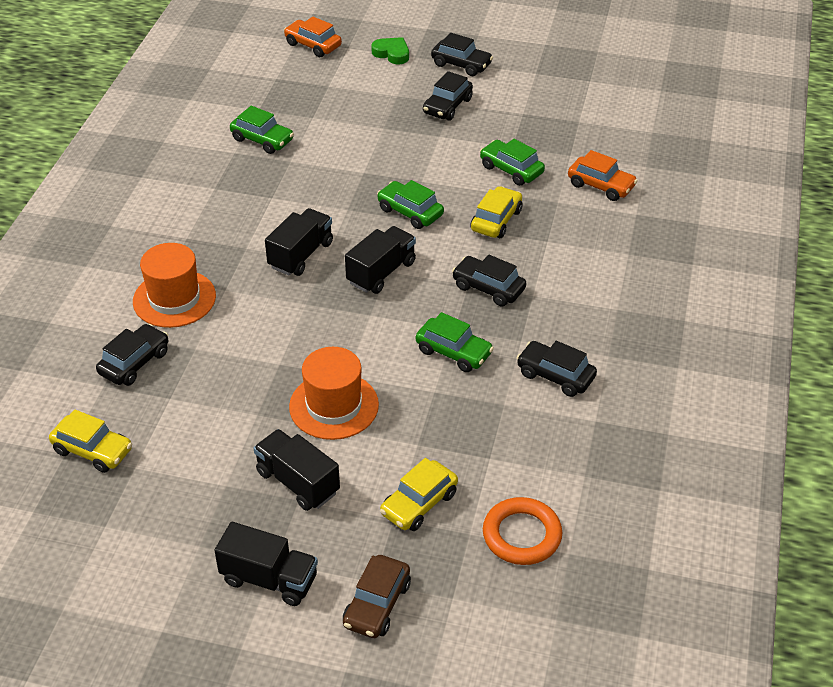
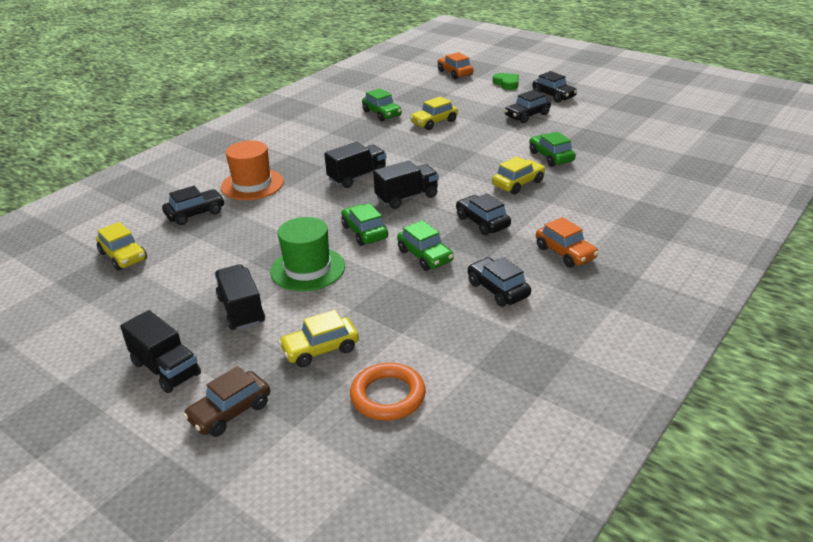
camera: 25 degrees right, 10 degrees down
orange hat [289,347,379,440] -> green hat [270,217,345,291]
green car [377,180,444,229] -> green car moved to [341,203,388,246]
orange car [568,150,638,201] -> orange car moved to [536,217,599,268]
none -> yellow car [410,96,458,130]

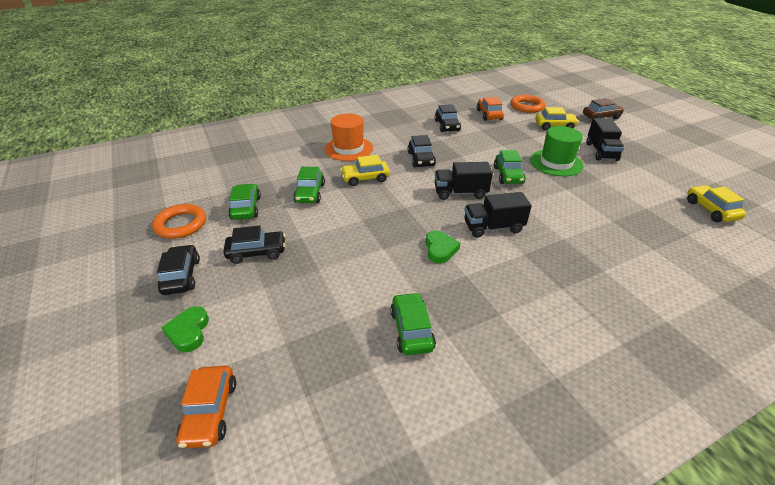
camera: 155 degrees left, 5 degrees up
black truck [120,310,201,393] -> none
black car [162,186,225,225] -> none
orange hat [221,140,284,200] -> orange hat moved to [324,114,373,161]
green car [397,220,454,271] -> green car moved to [228,184,261,220]
yellow car [410,96,458,130] -> none
orange car [536,217,599,268] -> orange car moved to [477,97,504,121]
none -> orange ring [152,204,206,239]
none -> green heart [425,230,460,264]

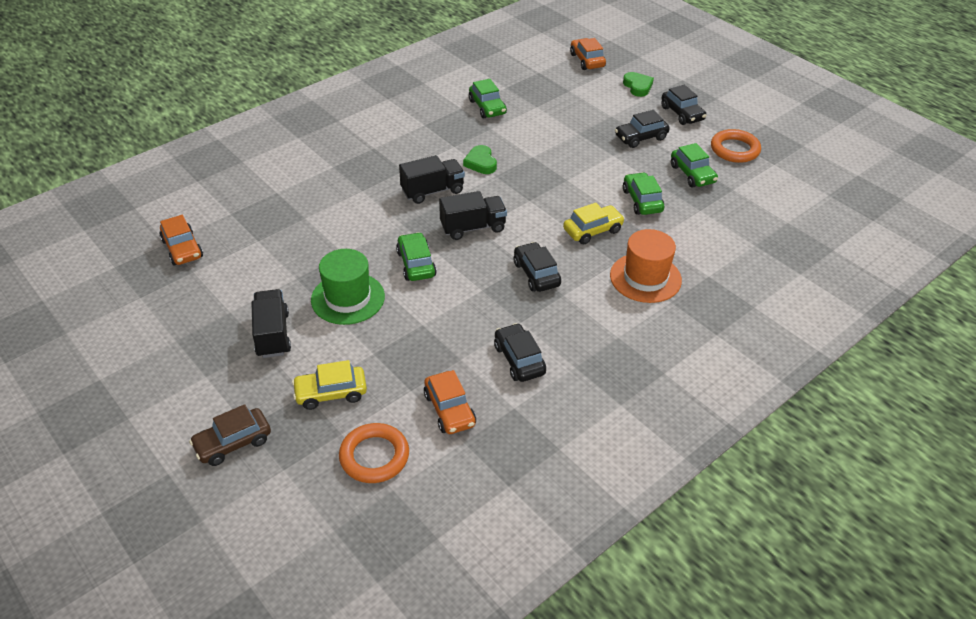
camera: 165 degrees right, 5 degrees up
yellow car [687,185,746,222] -> orange car [159,215,203,265]

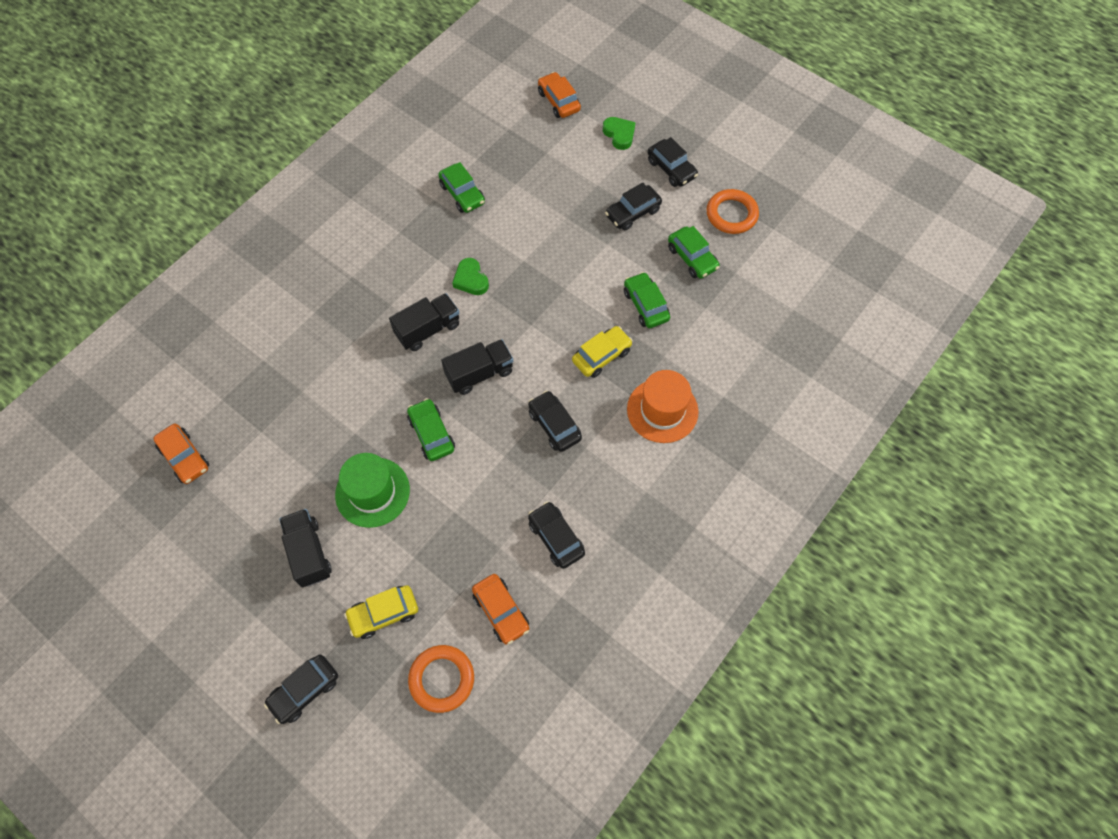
camera: 10 degrees left, 20 degrees up
brown car [189,404,271,466] -> black car [264,655,338,724]

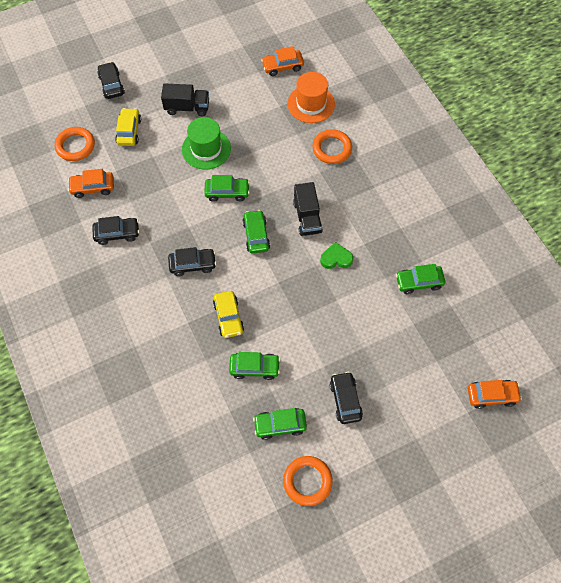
camera: 115 degrees right, 0 degrees up
black truck [441,339,513,395] -> green car [243,210,270,254]
green heart [603,117,635,150] -> none
orange hat [627,370,698,443] -> orange hat moved to [288,72,335,123]
black car [648,137,698,187] -> none
none -> orange ring [312,129,352,164]

